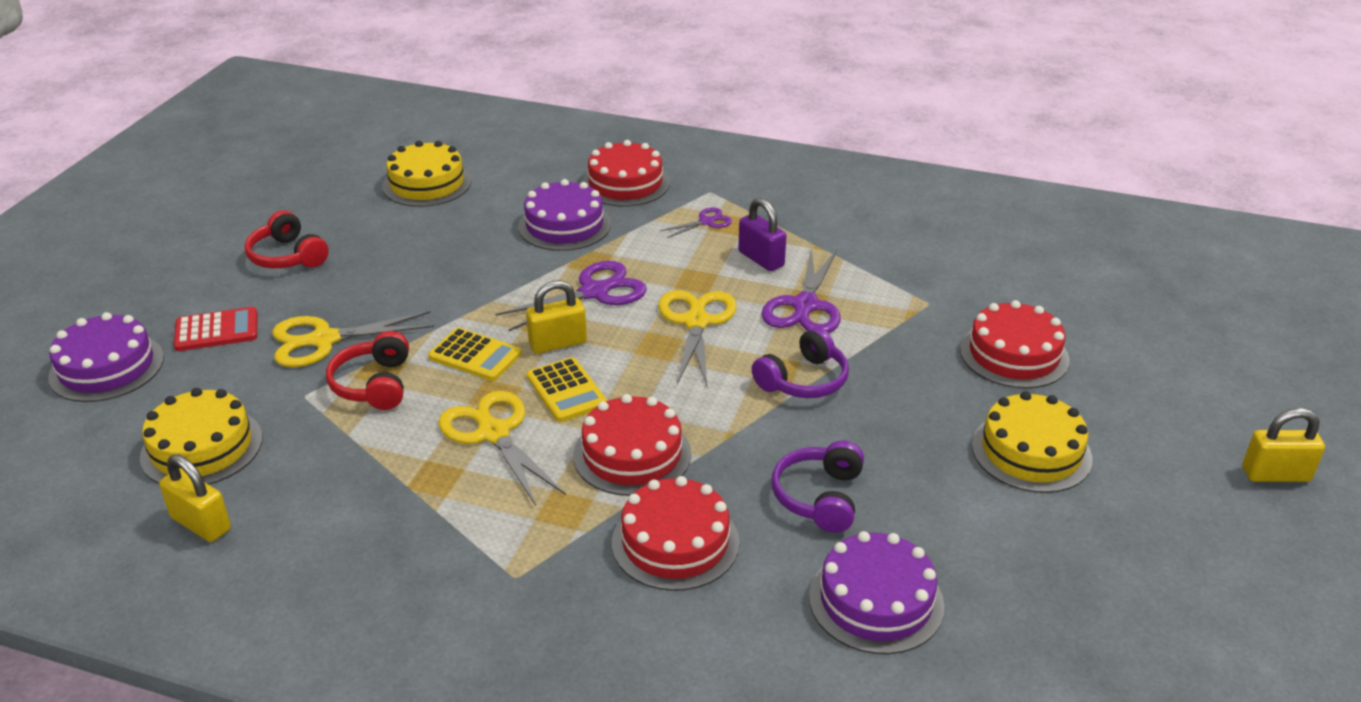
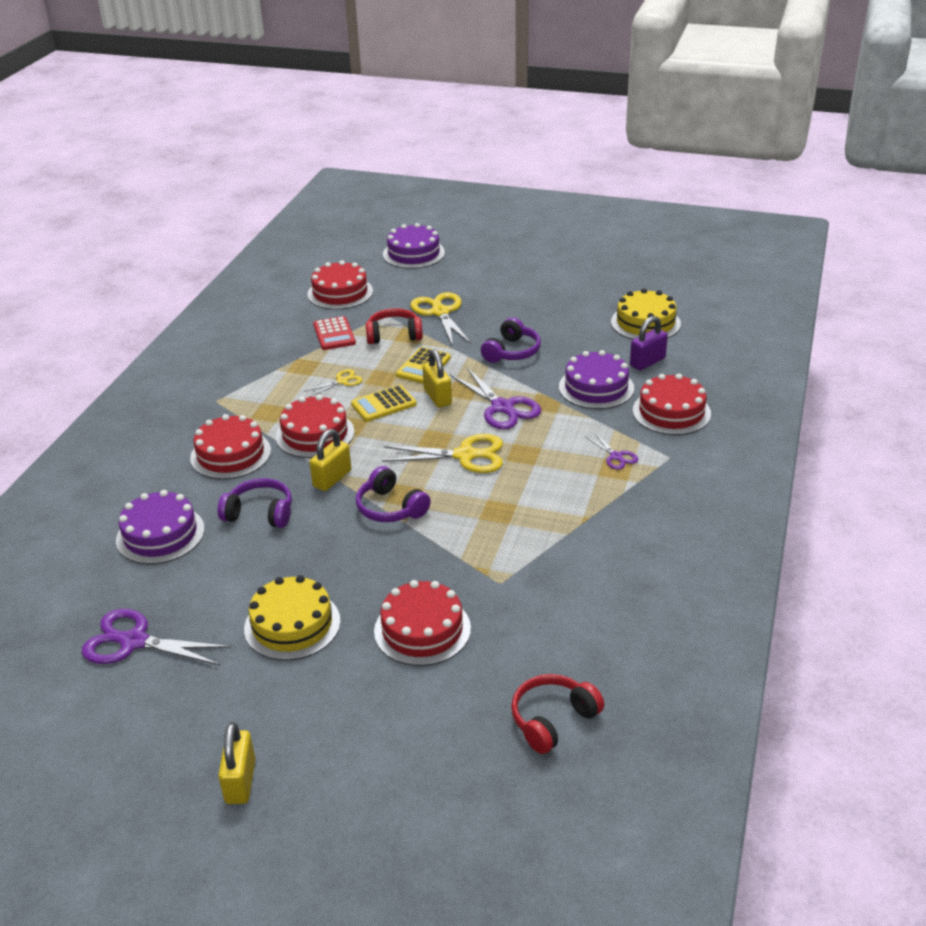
camera: 90 degrees right, 0 degrees up
yellow cake [140,388,263,485] -> red cake [307,260,373,310]
yellow padlock [159,454,231,542] -> yellow padlock moved to [309,429,351,491]
red calculator [174,307,257,351] -> red calculator moved to [313,316,356,350]
red headphones [245,210,329,268] -> red headphones moved to [511,674,604,754]
yellow scissors [438,391,566,506] -> yellow scissors [304,369,362,397], size x0.53
purple padlock [738,198,786,271] -> purple padlock moved to [630,316,668,370]
purple scissors [761,248,841,333] -> purple scissors moved to [82,609,231,665]
none -> purple headphones [481,317,541,363]

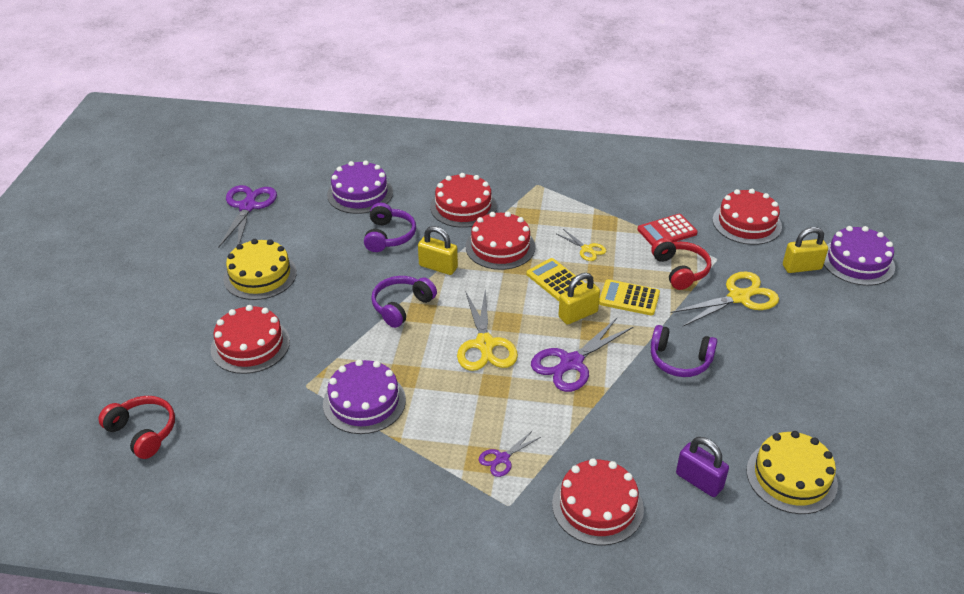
camera: 80 degrees right, 5 degrees up
yellow padlock [218,722,256,804] -> yellow padlock moved to [783,227,828,273]
purple cake [559,350,634,409] -> purple cake moved to [323,359,406,434]

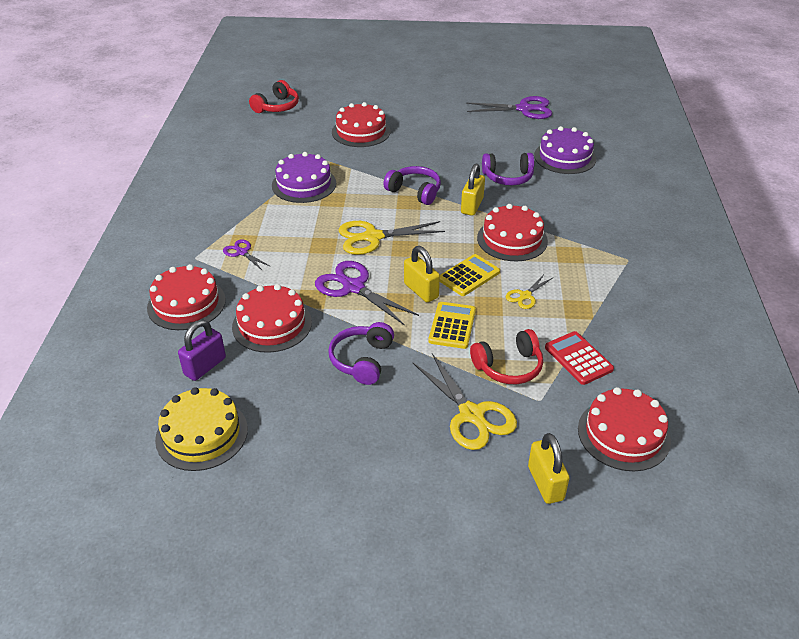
camera: 85 degrees right, 0 degrees up
yellow cake [223,239,297,300] -> none
red cake [430,173,497,228] -> red cake moved to [232,284,312,353]
purple cake [824,226,895,286] -> none

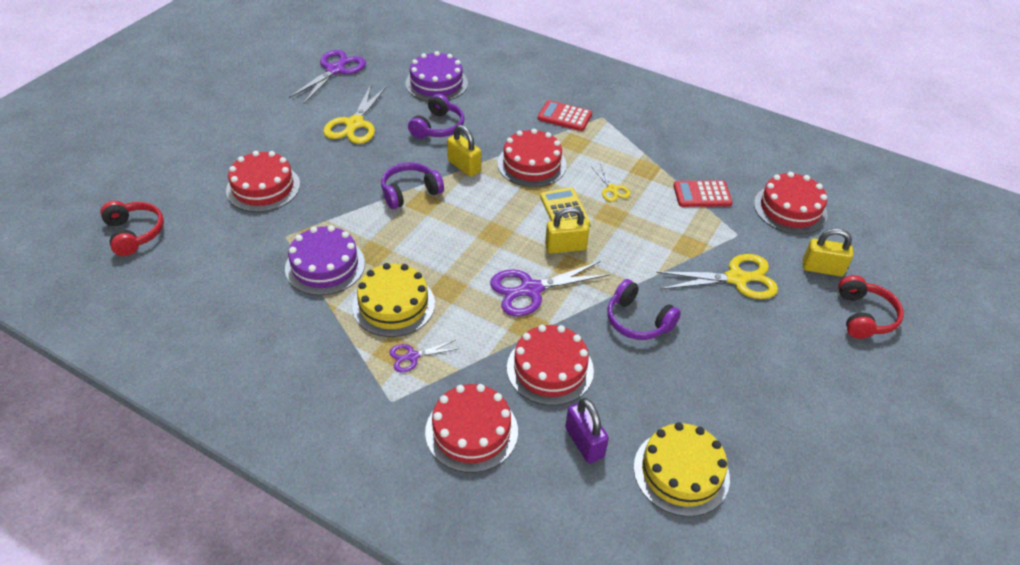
camera: 65 degrees left, 5 degrees up
yellow scissors [339,221,445,255] -> yellow scissors moved to [323,84,387,144]
yellow calculator [428,302,476,349] -> none
red headphones [470,329,543,384] -> red headphones moved to [838,275,904,339]
none -> yellow cake [352,263,435,337]
none -> red calculator [538,100,592,131]

